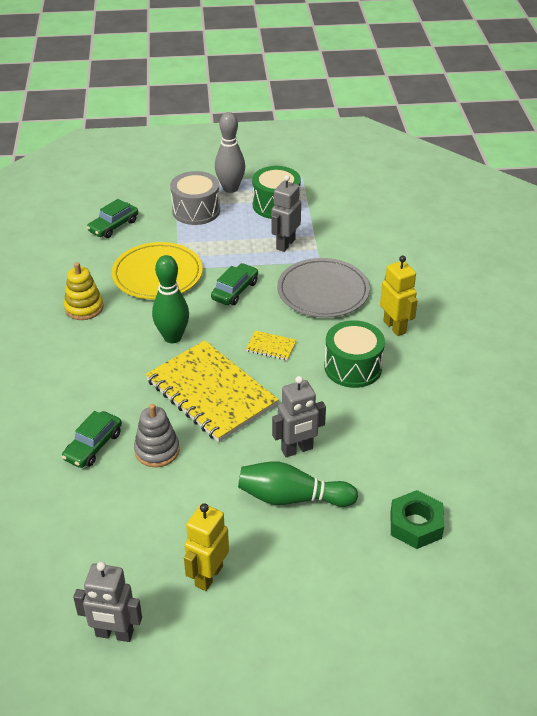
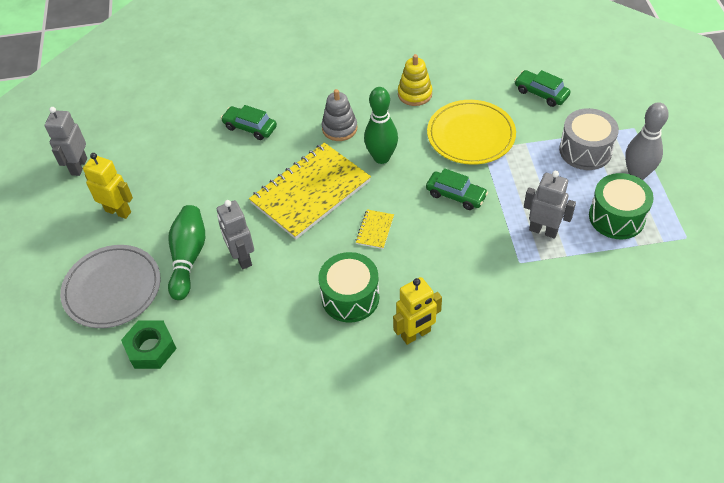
camera: 90 degrees right, 10 degrees up
grey stacking toy [134,404,180,467] -> grey stacking toy moved to [322,89,357,141]
grey plate [277,258,370,318] -> grey plate moved to [60,245,160,328]

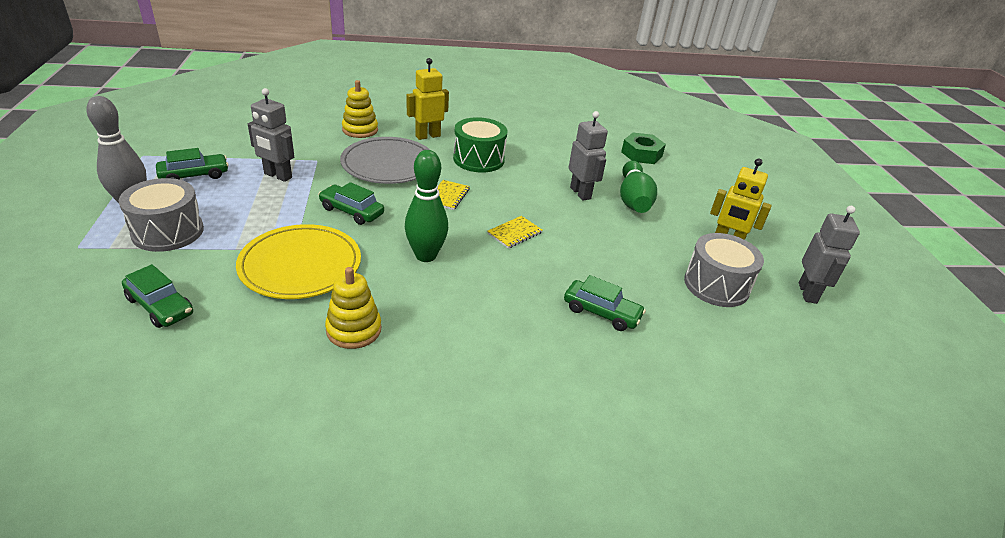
camera: 175 degrees right, 15 degrees down
grey plate [60,245,160,328] -> grey plate moved to [340,137,430,184]
yellow notebook [249,143,371,239] -> yellow notebook [487,216,543,249], size x0.40
grey stacking toy [322,89,357,141] -> none
green drum [589,173,654,239] -> green car [156,148,229,180]
none -> yellow stacking toy [342,80,378,138]
none -> grey drum [684,233,764,307]

